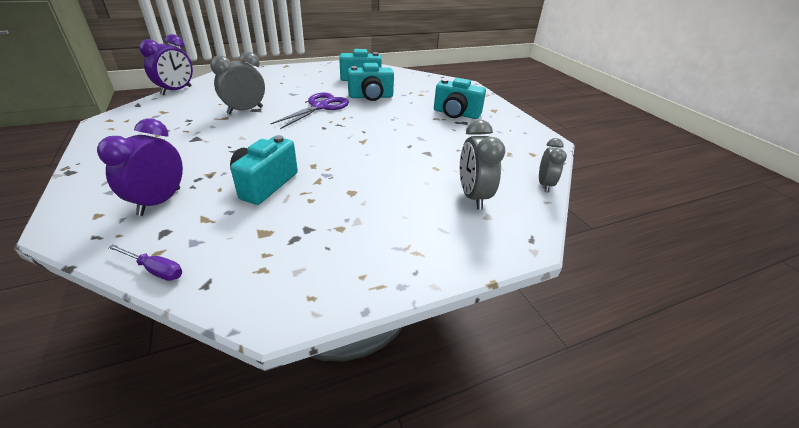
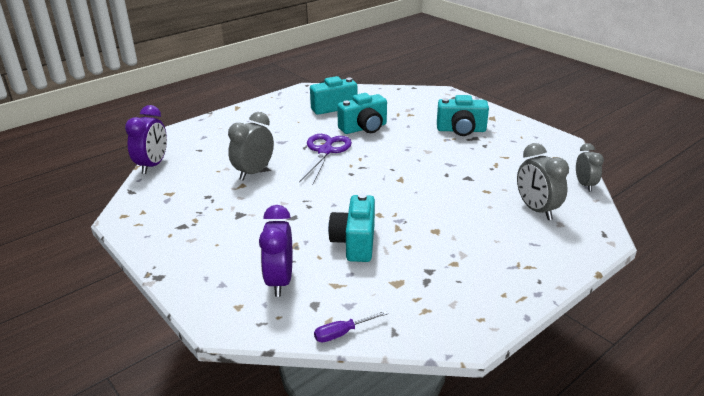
camera: 15 degrees left, 5 degrees down
purple screwdriver [108,245,182,281] -> purple screwdriver turned 150 degrees clockwise [314,311,388,343]

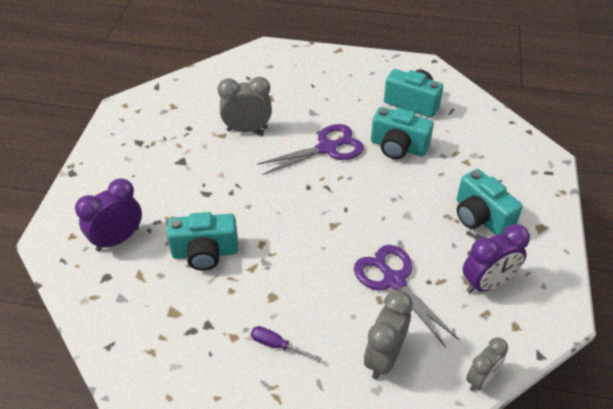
camera: 50 degrees right, 15 degrees up
purple clock [125,105,167,174] -> purple clock moved to [463,224,530,293]
purple screwdriver [314,311,388,343] -> purple screwdriver moved to [251,326,321,362]
turquoise camera [328,193,375,262] -> turquoise camera turned 150 degrees counterclockwise [167,212,238,271]
none -> purple scissors [354,245,460,348]

